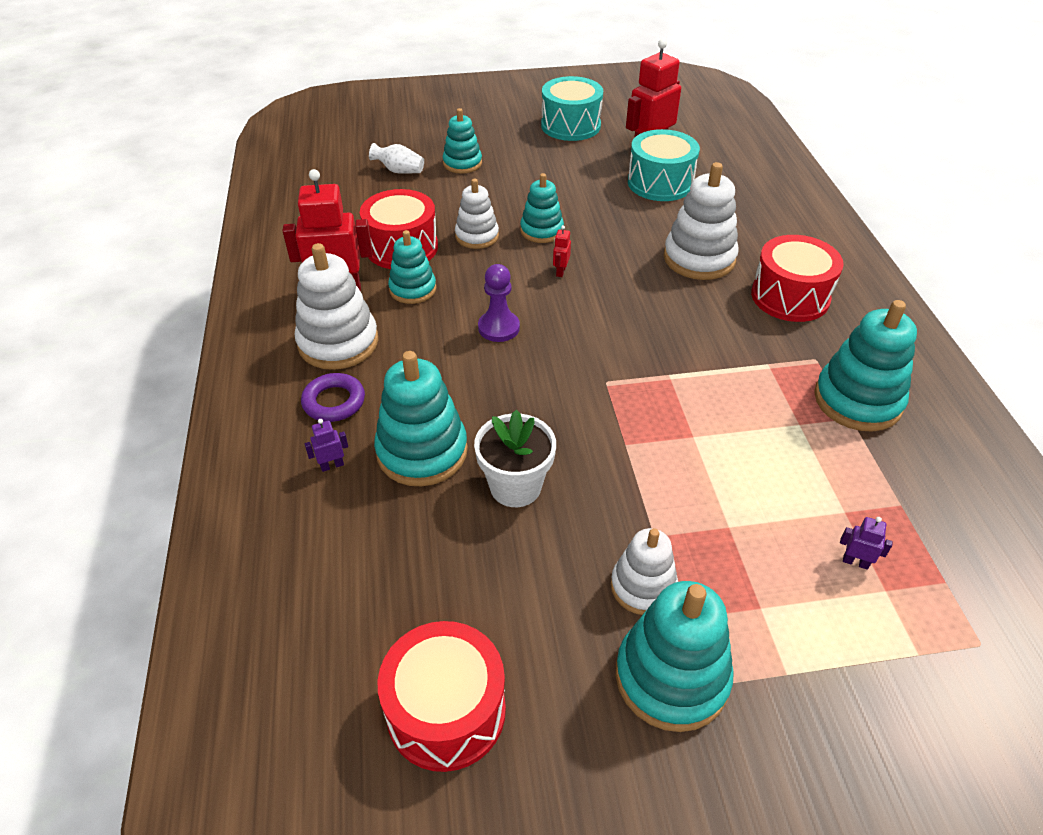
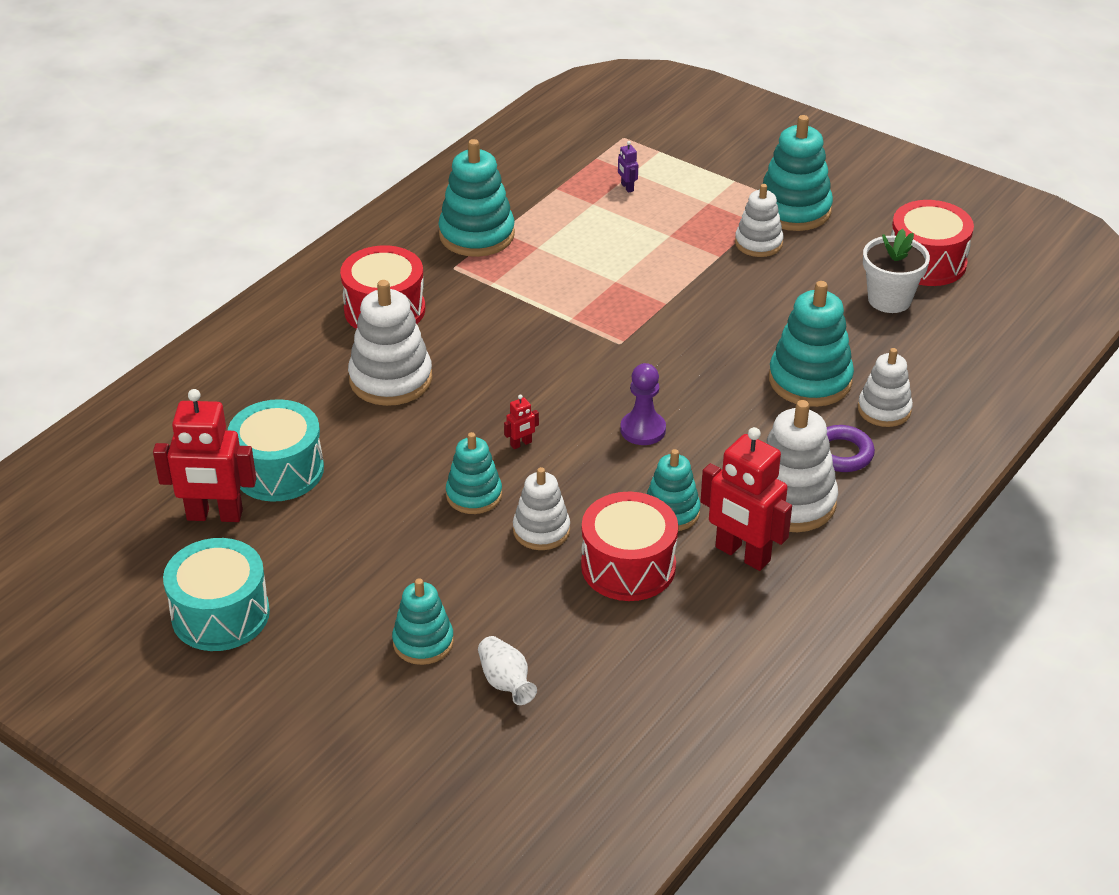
camera: 135 degrees left, 5 degrees down
purple robot [305,419,348,472] -> white stacking toy [858,348,913,427]
white flower pot [474,410,556,507] -> white flower pot moved to [863,229,930,313]

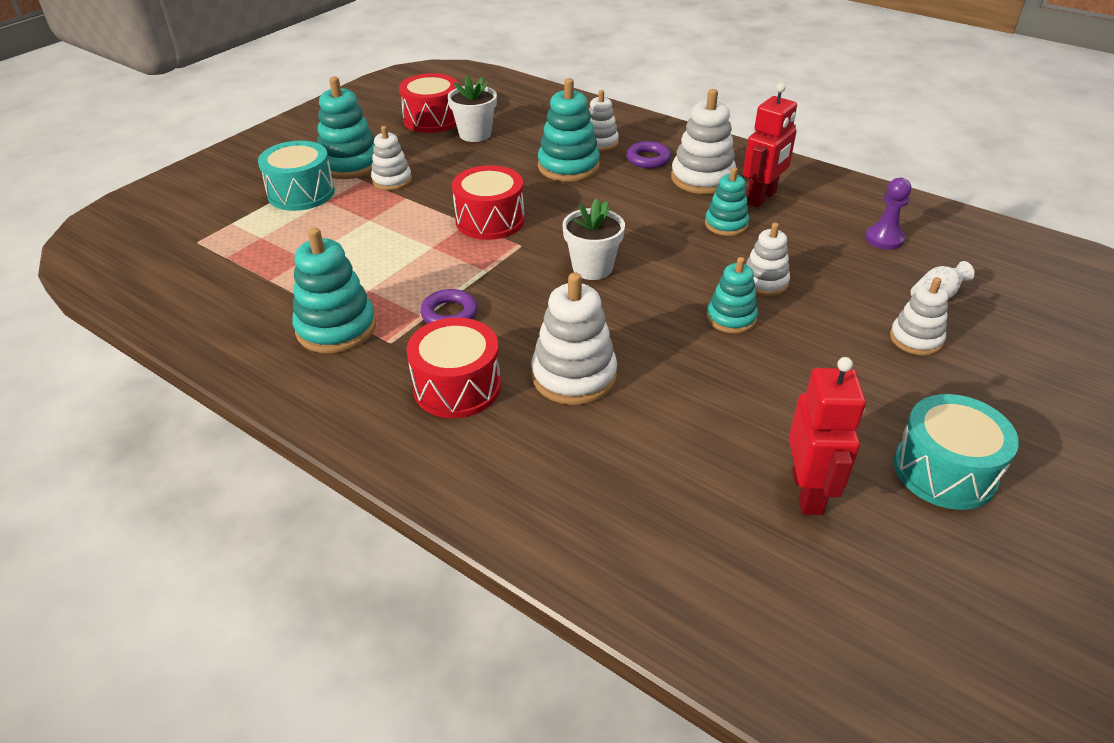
camera: 90 degrees left, 0 degrees up
turquoise drum [228,399,324,502] -> turquoise drum moved to [258,141,335,211]
turquoise stacking toy [392,578,454,665] -> white stacking toy [890,277,949,356]
red robot [504,394,539,449] -> none
red drum [581,492,678,601] -> red drum moved to [452,165,525,240]
purple robot [618,141,638,193] -> none
purple pawn [620,363,666,445] -> purple pawn moved to [865,178,911,250]
none -> purple ring [420,289,478,324]
none -> white flower pot [563,199,625,280]

